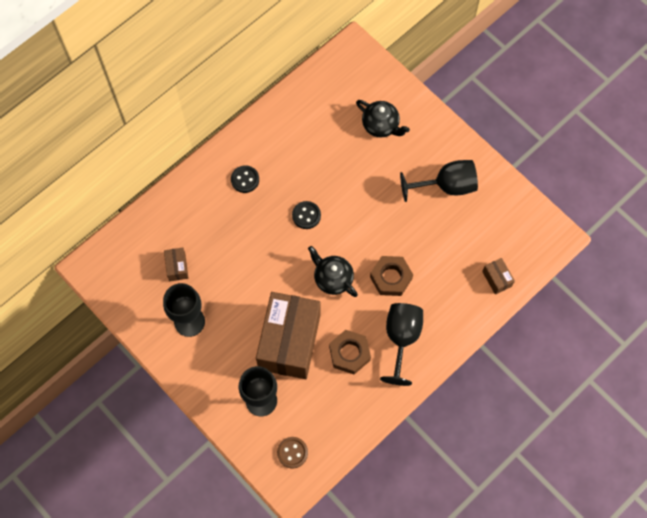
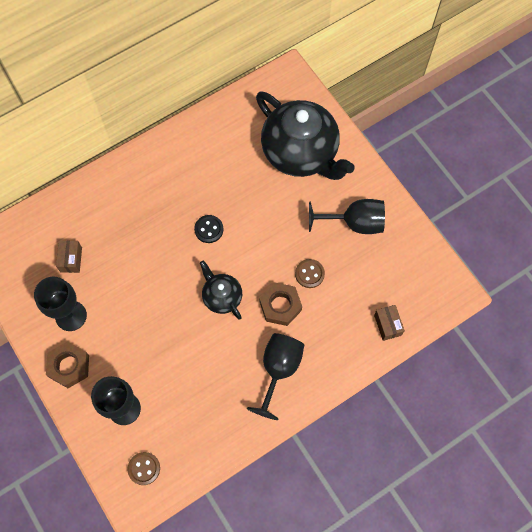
camera: 10 degrees right, 0 degrees up
black button [231,165,259,193] -> none
brown box [256,292,321,379] -> none
brown nut [329,330,371,374] -> brown nut moved to [46,341,89,388]
black teapot [356,100,410,138] -> black teapot [256,92,355,180], size x2.04
none -> brown button [295,259,325,288]

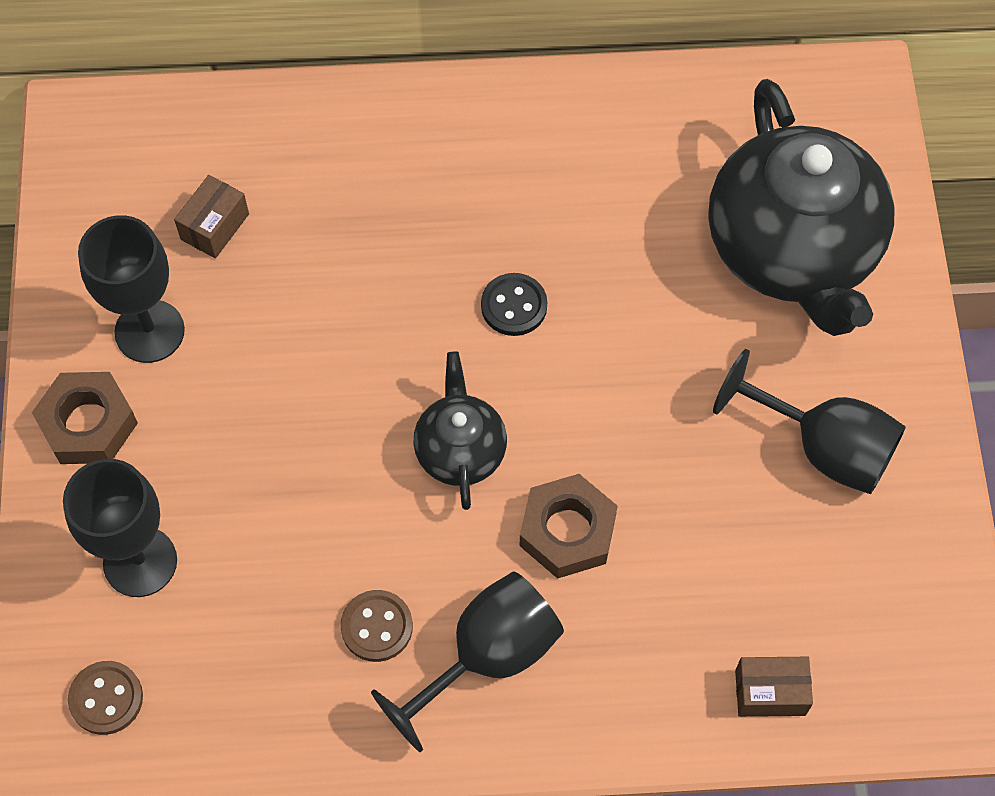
camera: 30 degrees right, 5 degrees down
brown button [295,259,325,288] -> brown button moved to [340,590,413,662]
brown box [374,305,405,341] -> brown box turned 75 degrees clockwise [735,657,813,717]

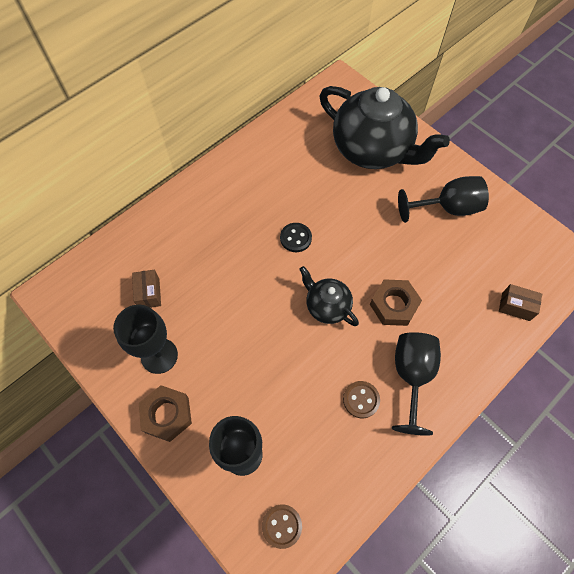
camera: 40 degrees left, 0 degrees up
brown box [735,657,813,717] -> brown box turned 60 degrees clockwise [499,284,542,321]

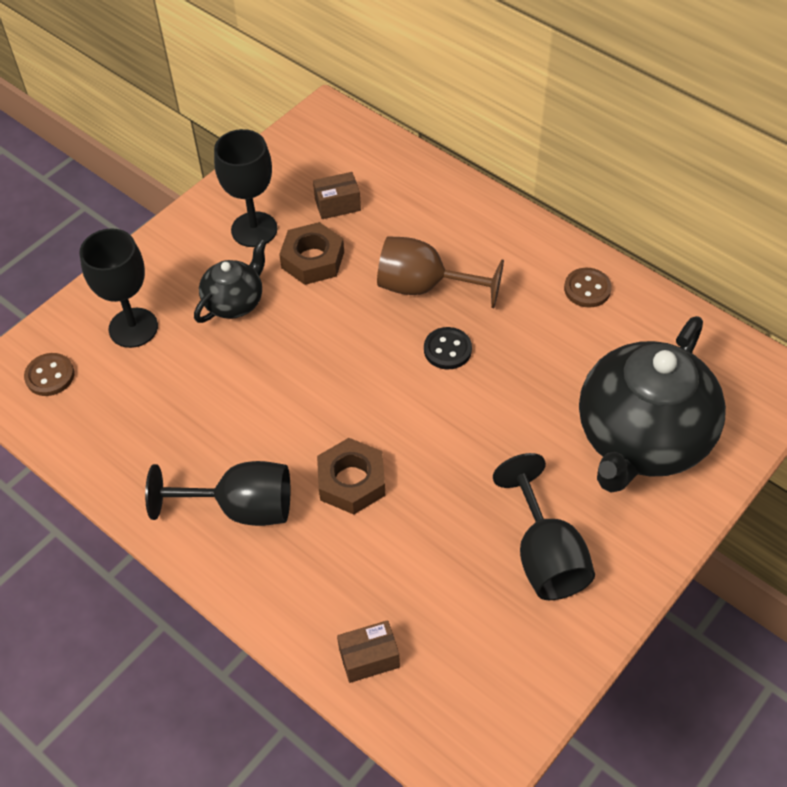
camera: 85 degrees right, 10 degrees down
brown nut [139,385,192,442] -> brown nut moved to [279,222,344,285]
black teapot [299,266,359,326] -> black teapot moved to [194,238,267,323]
brown button [343,381,380,418] -> brown button moved to [564,268,612,307]
brown box [499,284,542,321] -> brown box turned 60 degrees clockwise [337,620,400,683]
none -> brown goblet [377,236,504,308]

